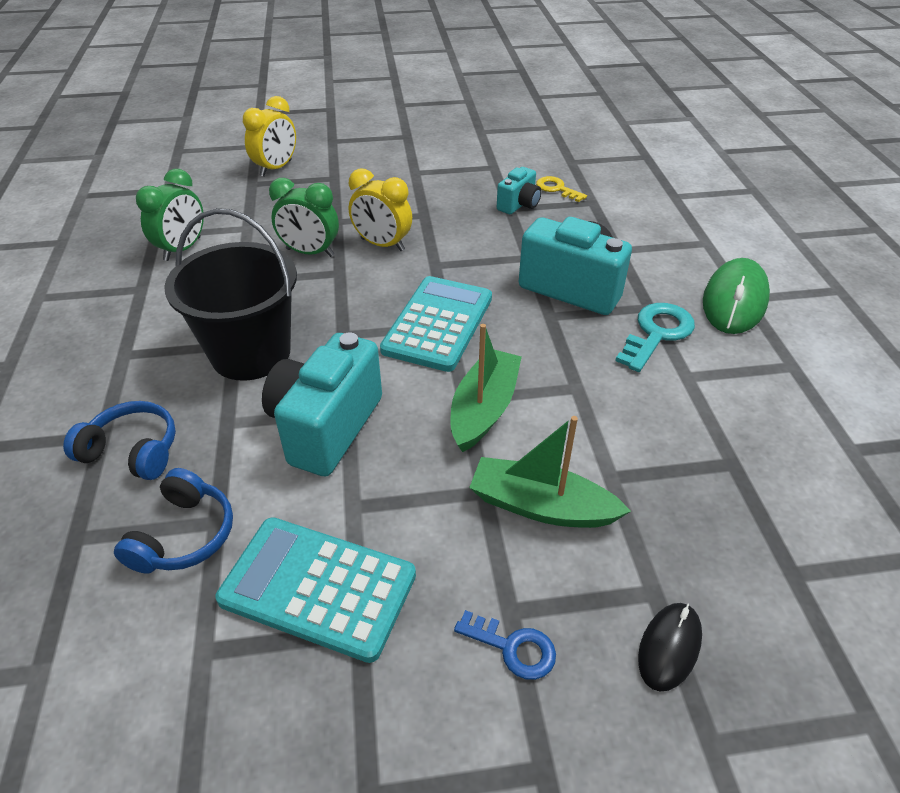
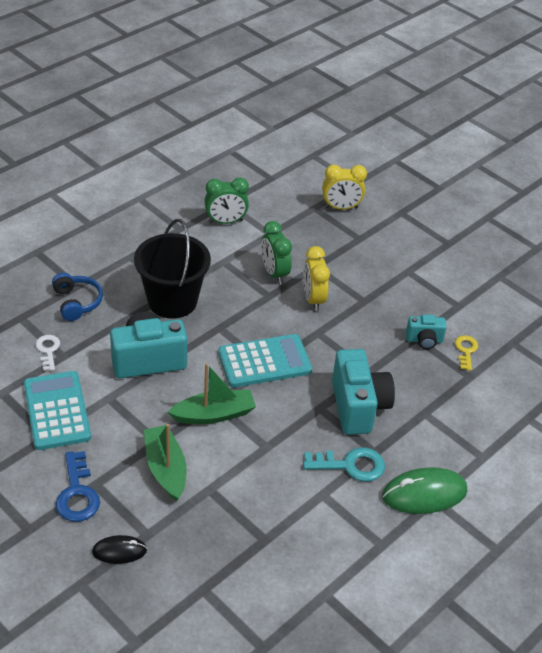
camera: 50 degrees right, 0 degrees up
blue headphones [114,468,233,574] -> white key [35,335,60,371]
blue key [454,610,556,680] -> blue key [56,451,100,522], size x1.58

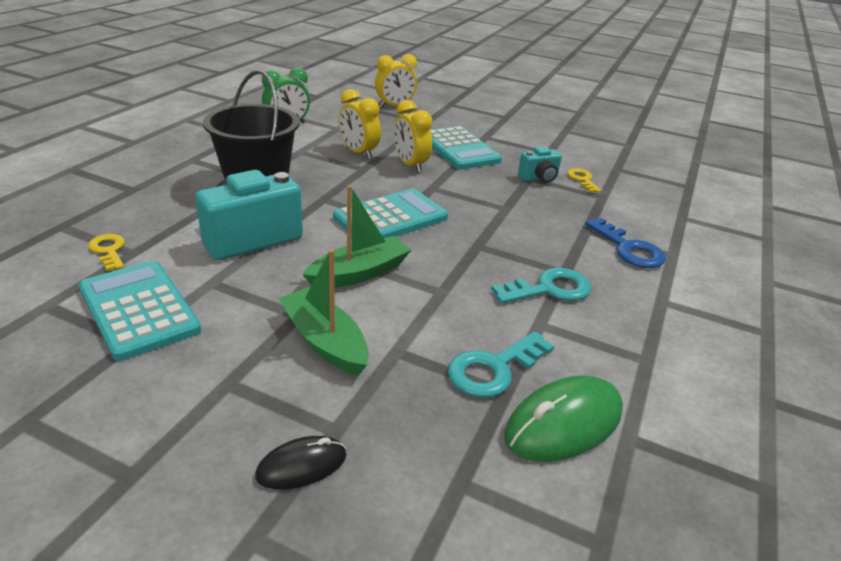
camera: 20 degrees left, 10 degrees down
white key [35,335,60,371] -> yellow key [88,234,125,271]
blue headphones [52,273,103,321] -> none
blue key [56,451,100,522] -> blue key moved to [585,218,666,268]
green clock [261,221,292,284] -> yellow clock [339,89,381,159]
turquoise camera [332,349,395,435] -> none
green mouse [382,467,467,514] -> green mouse moved to [504,375,623,462]
none -> turquoise calculator [431,126,502,170]
none -> turquoise key [448,332,554,398]

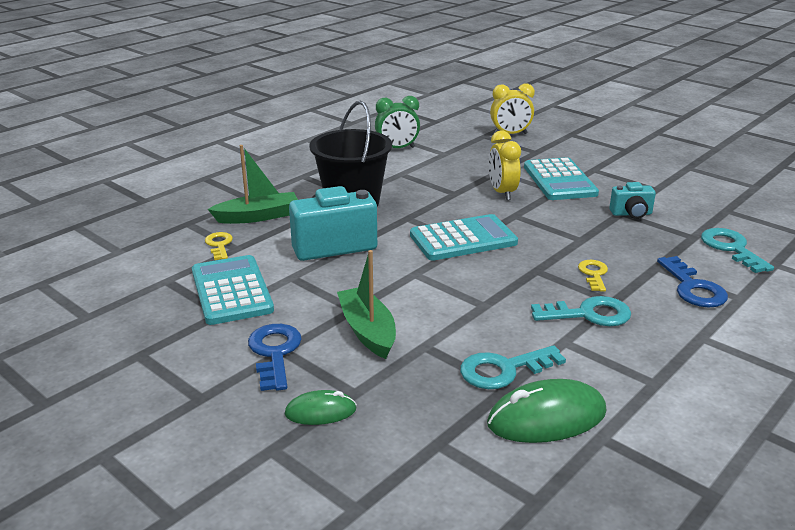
camera: 20 degrees right, 5 degrees down
black mouse [255,436,346,490] -> green mouse [285,390,357,425]
green boat [302,185,411,288] -> green boat moved to [208,145,298,224]
yellow clock [339,89,381,159] -> none
yellow key [567,168,601,192] -> yellow key moved to [578,260,608,292]
none -> blue key [248,324,302,391]
none -> turquoise key [701,228,774,273]

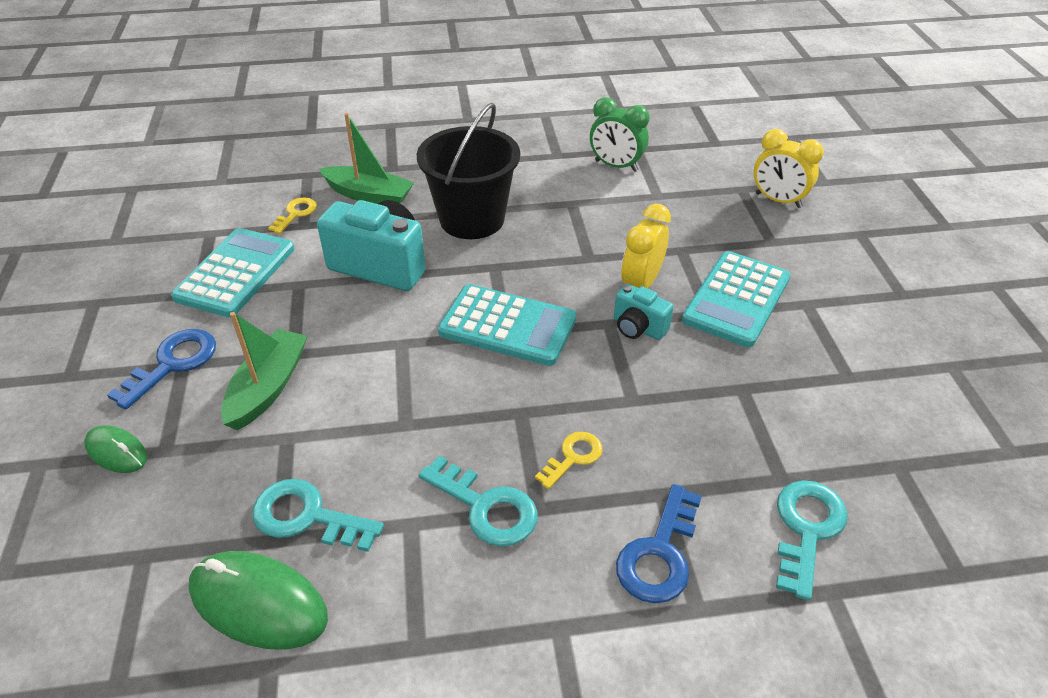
camera: 40 degrees right, 15 degrees up
turquoise camera [609,182,656,219] -> turquoise camera moved to [614,284,674,340]

